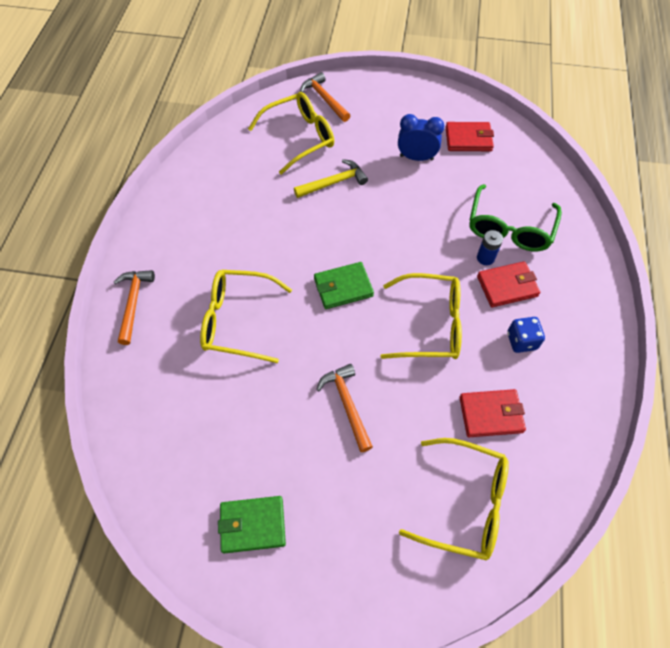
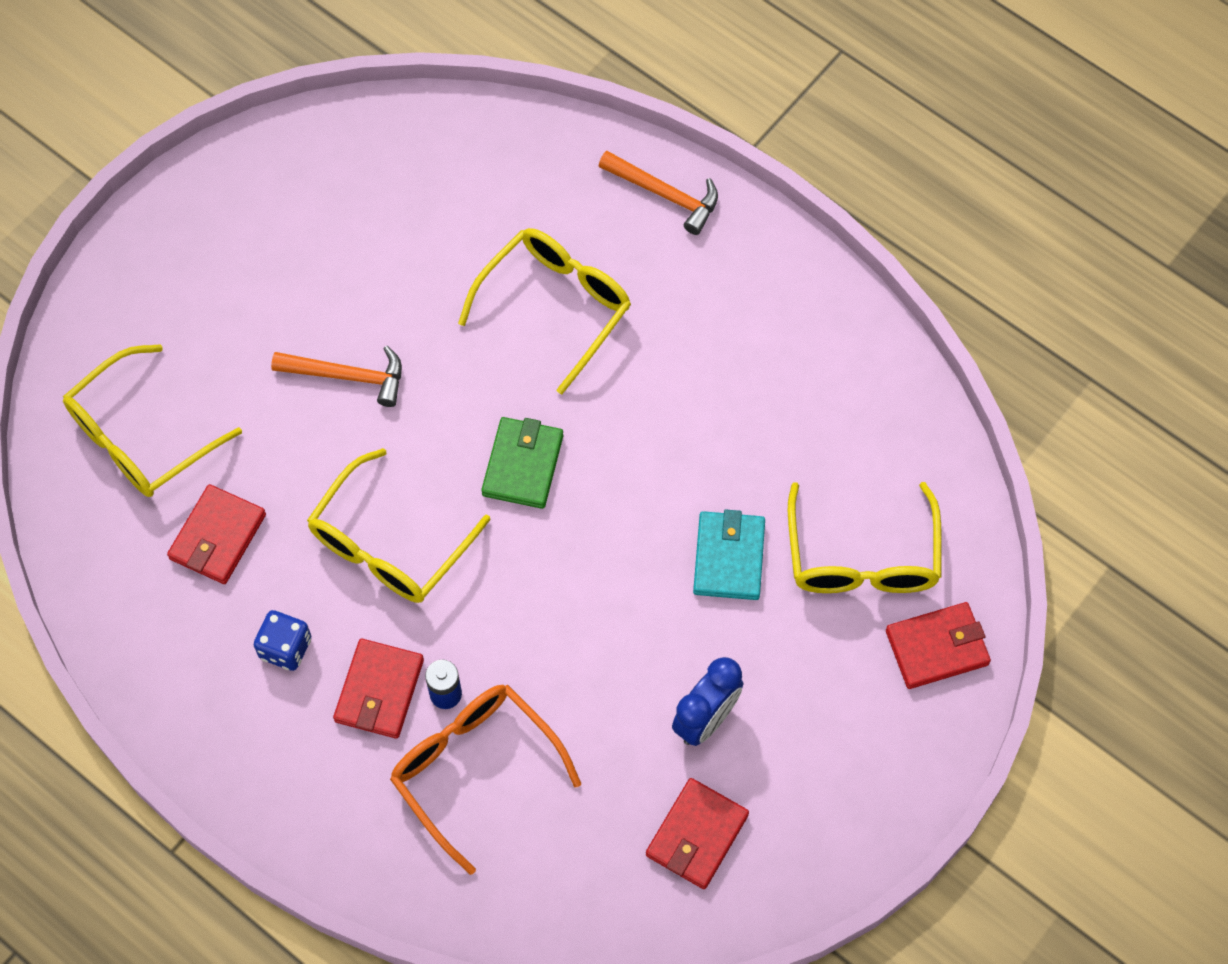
camera: 120 degrees right, 5 degrees up
green wallet [218,496,286,554] -> none
yellow hammer [294,159,368,198] -> turquoise wallet [693,510,765,600]
orange hammer [300,72,350,122] -> red wallet [886,602,991,689]
green glasses [470,184,562,252] -> orange glasses [390,685,581,875]

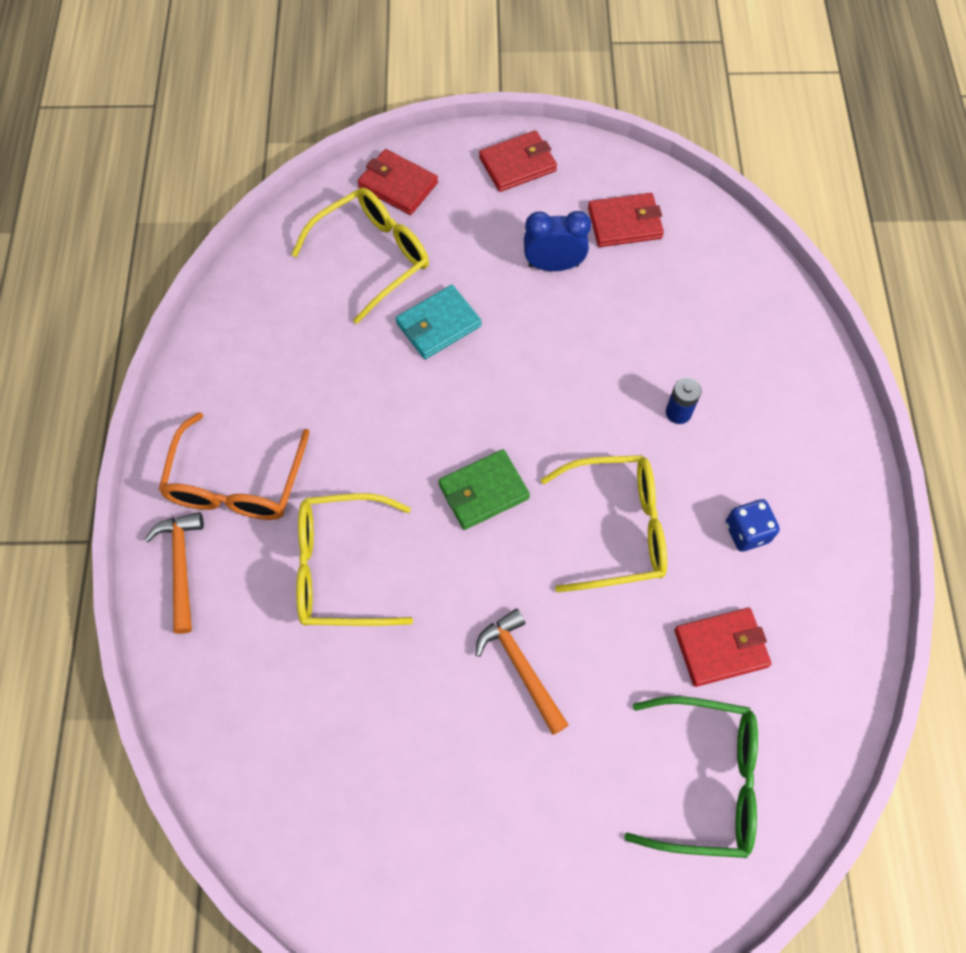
camera: 130 degrees left, 0 degrees up
yellow glasses [63,344,242,497] -> green glasses [624,696,758,858]
red wallet [333,639,424,739] -> red wallet moved to [479,130,557,192]
orange glasses [390,685,581,875] -> orange glasses moved to [158,412,310,520]

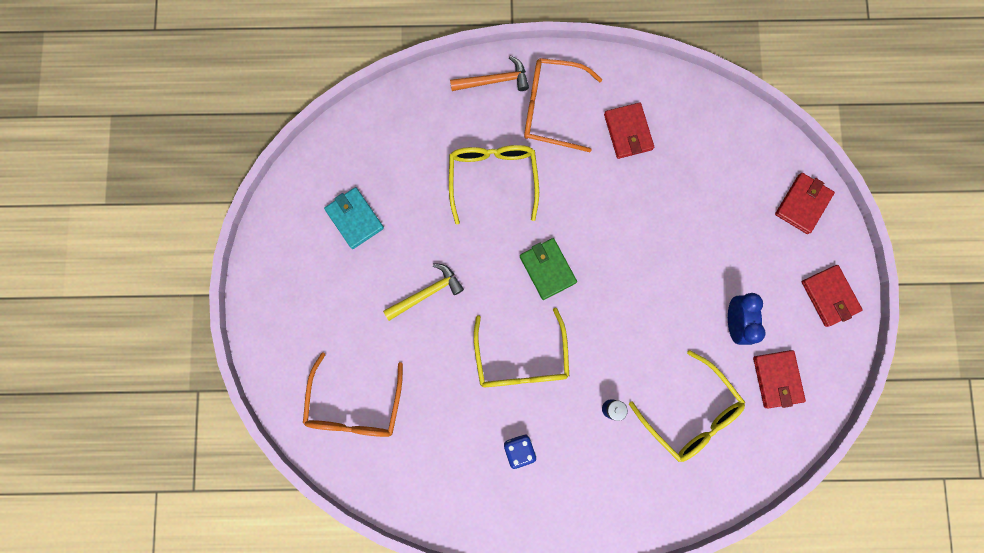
camera: 90 degrees right, 15 degrees up
yellow glasses [291,188,429,324] -> yellow glasses moved to [629,350,745,462]
turquoise wallet [396,285,482,359] -> turquoise wallet moved to [324,187,384,249]
orange hammer [475,608,569,735] -> yellow hammer [383,263,464,321]
green glasses [624,696,758,858] -> orange glasses [303,352,403,437]
red wallet [675,608,771,687] -> red wallet moved to [604,102,654,159]

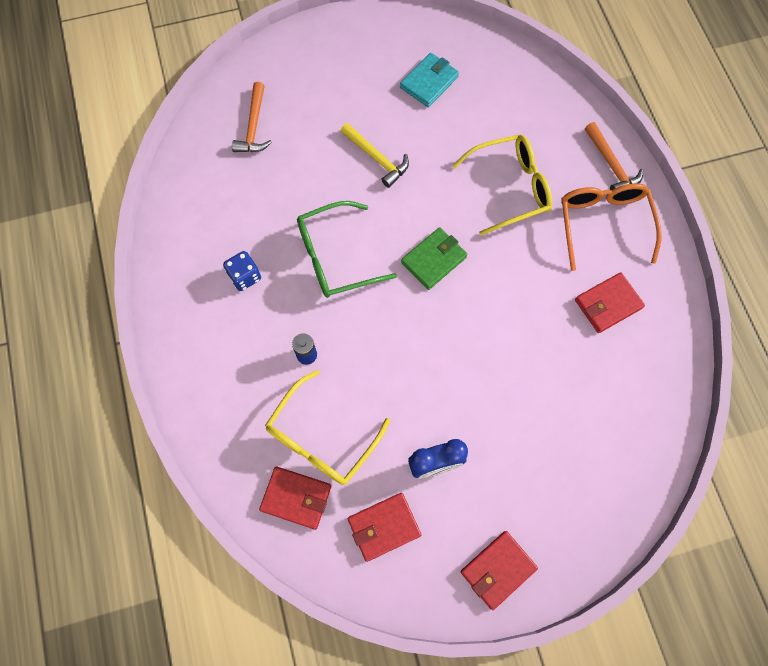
camera: 75 degrees right, 10 degrees down
orange glasses [303,352,403,437] -> orange hammer [232,82,272,152]
yellow glasses [474,308,569,387] -> green glasses [297,201,397,298]
red wallet [775,173,835,234] -> red wallet moved to [259,466,331,530]

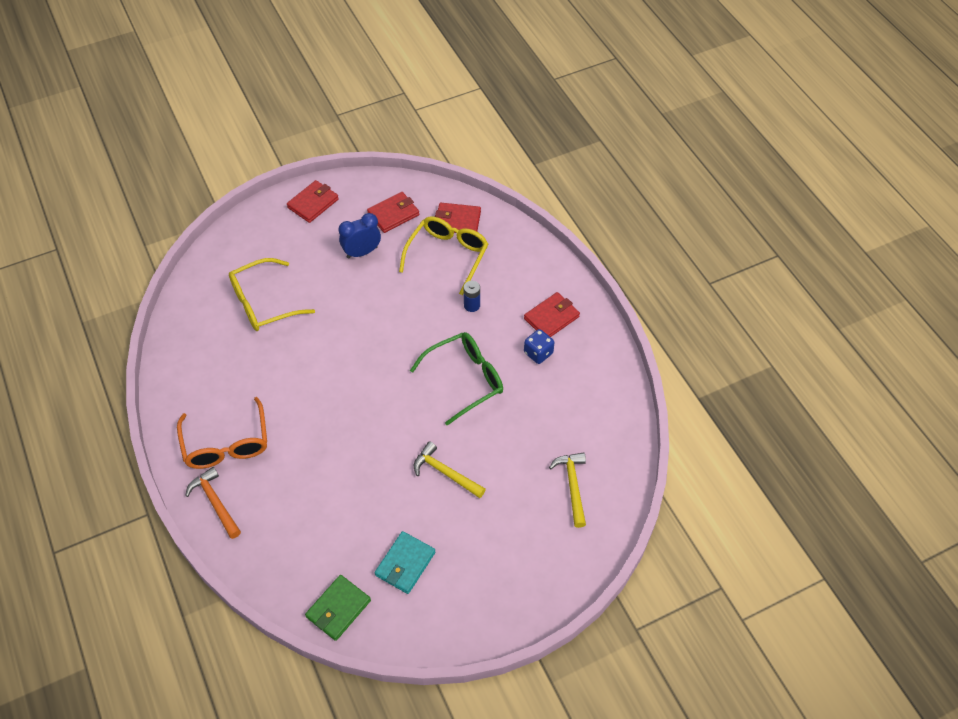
camera: 170 degrees right, 15 degrees down
orange hammer [232,82,272,152] -> yellow hammer [549,452,586,528]
green wallet [401,227,467,290] -> green wallet moved to [305,575,371,641]
yellow glasses [452,135,552,236] -> yellow glasses moved to [229,258,315,331]
red wallet [575,272,645,333] -> red wallet moved to [524,292,580,337]

